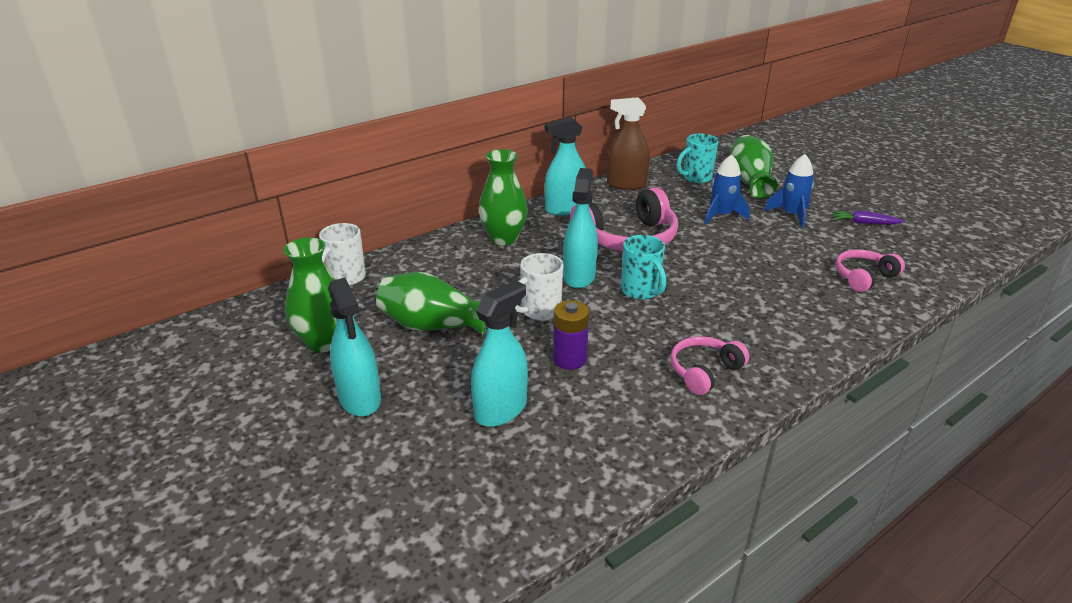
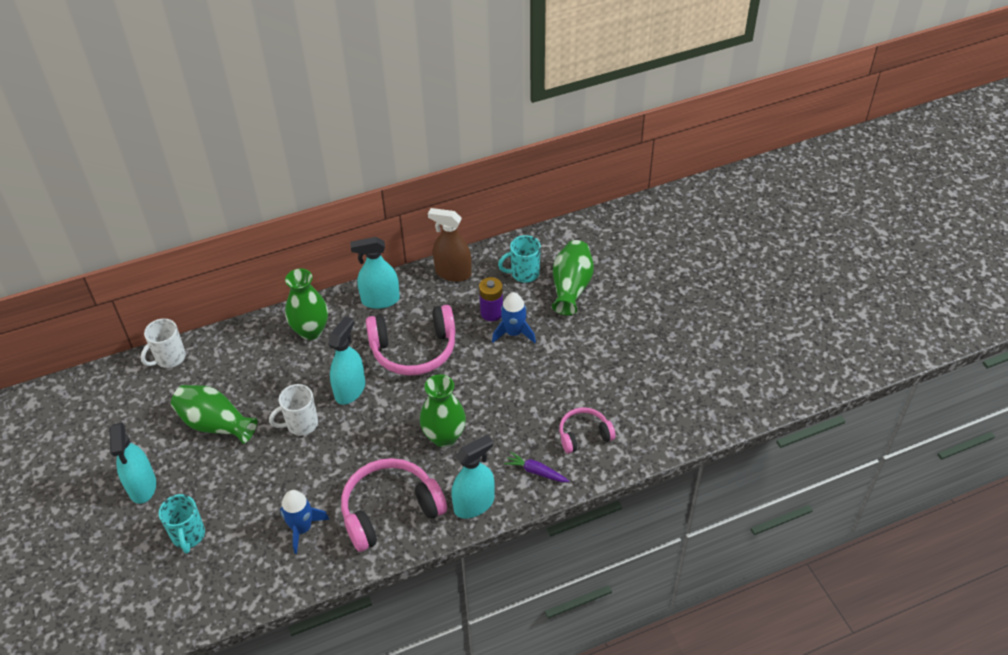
camera: 15 degrees right, 15 degrees up
green vase [284,237,337,353] -> green vase moved to [420,374,466,448]
turquoise spray bottle [471,280,528,427] -> turquoise spray bottle moved to [451,434,495,519]
purple battery [553,300,589,370] -> purple battery moved to [479,277,503,321]
turquoise mug [621,235,666,300] -> turquoise mug moved to [159,494,205,554]
pink headphones [671,336,749,395] -> pink headphones [341,458,447,552], size x1.78
blue rocket [764,154,814,228] -> blue rocket moved to [280,490,330,554]
purple carrot [832,210,905,224] -> purple carrot moved to [504,452,570,482]

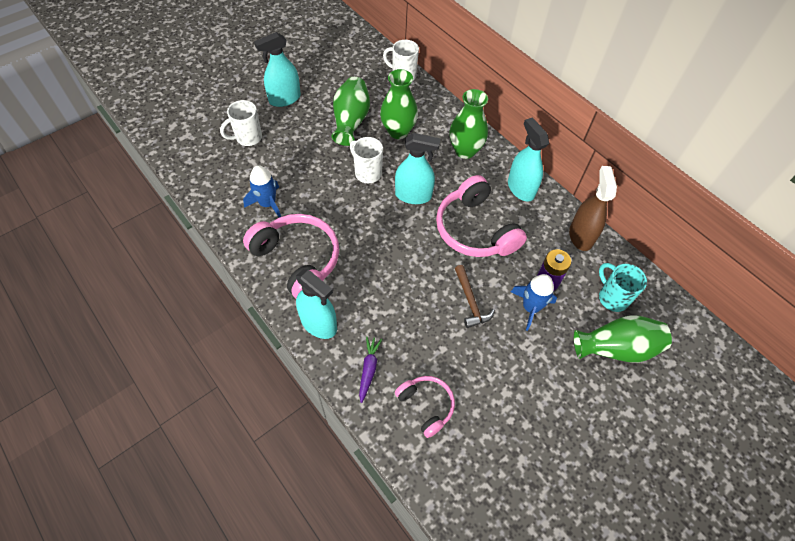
camera: 70 degrees right, 10 degrees up
turquoise mug [159,494,205,554] -> white mug [220,100,262,146]
green vase [420,374,466,448] -> green vase moved to [380,69,418,139]
none -> brown hammer [455,265,495,328]

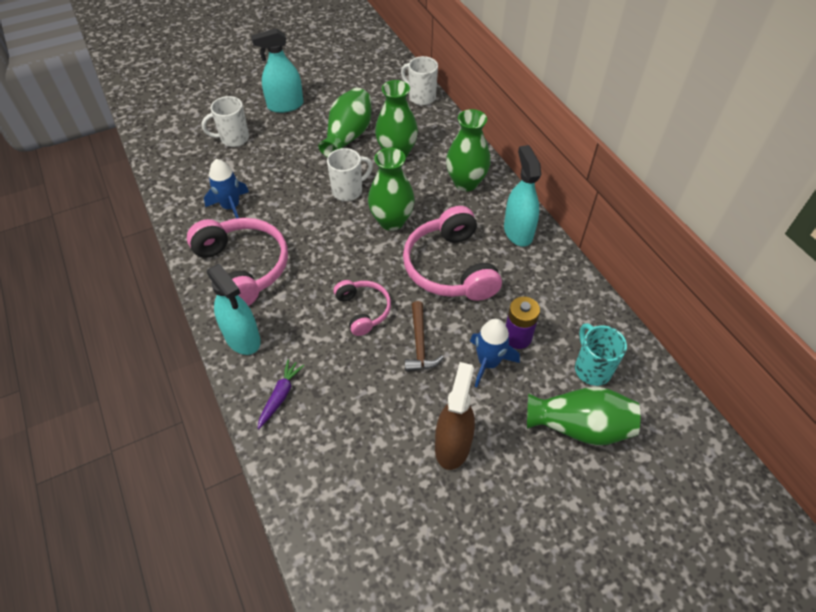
camera: 15 degrees right, 5 degrees down
white mug [350,137,383,183] -> white mug turned 90 degrees clockwise [327,148,373,201]
turquoise spray bottle [395,133,440,204] -> green vase [368,148,415,231]
pink headphones [395,376,455,438] -> pink headphones moved to [334,280,391,336]
brown spray bottle [569,166,617,251] -> brown spray bottle moved to [435,362,475,470]

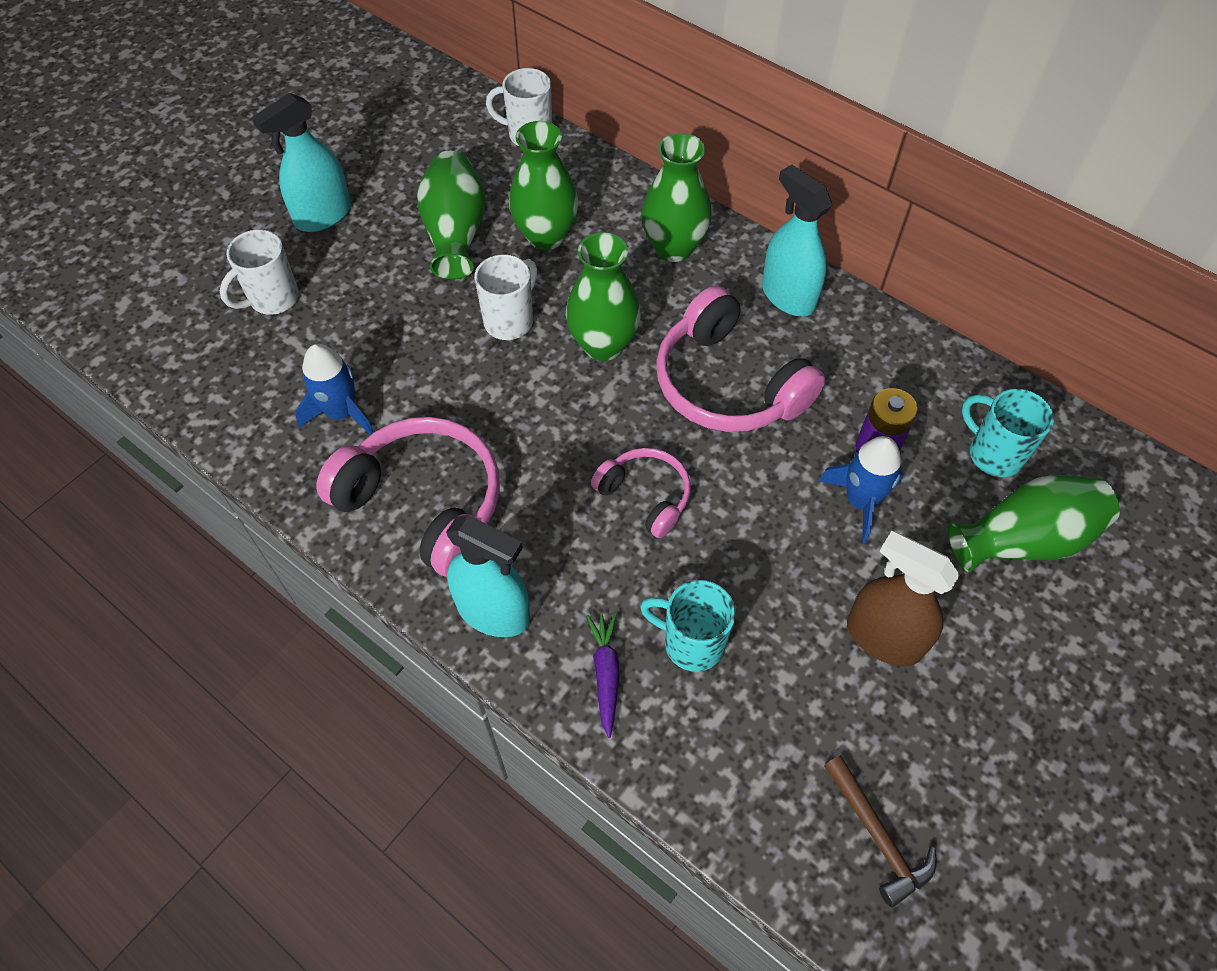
camera: 25 degrees left, 5 degrees up
brown hammer [405,301,444,371] -> brown hammer moved to [824,755,936,908]
brown spray bottle [435,362,475,470] -> brown spray bottle turned 45 degrees counterclockwise [847,531,960,666]
none -> turquoise mug [640,580,736,672]

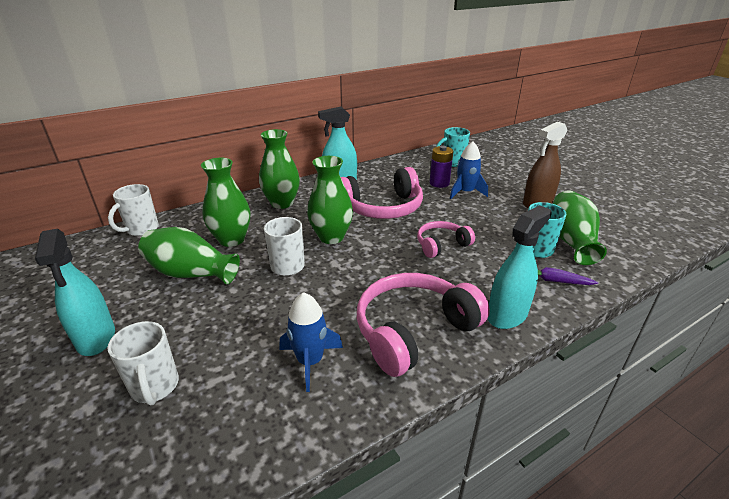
camera: 70 degrees left, 25 degrees down
brown hammer [824,755,936,908] -> none
green vase [948,475,1120,573] -> green vase moved to [553,191,607,265]

